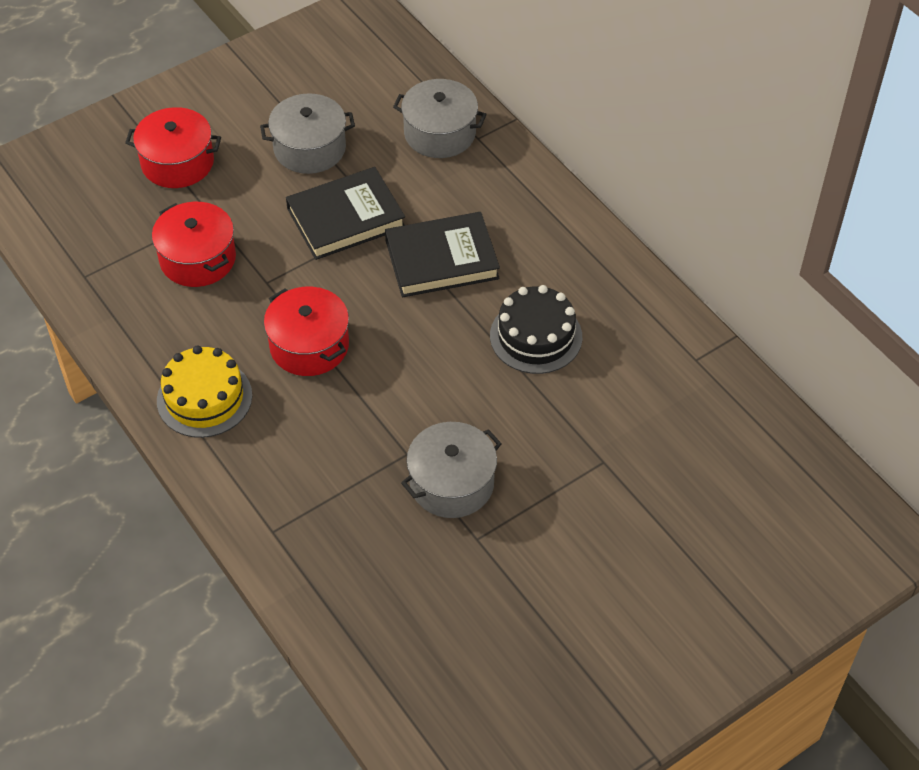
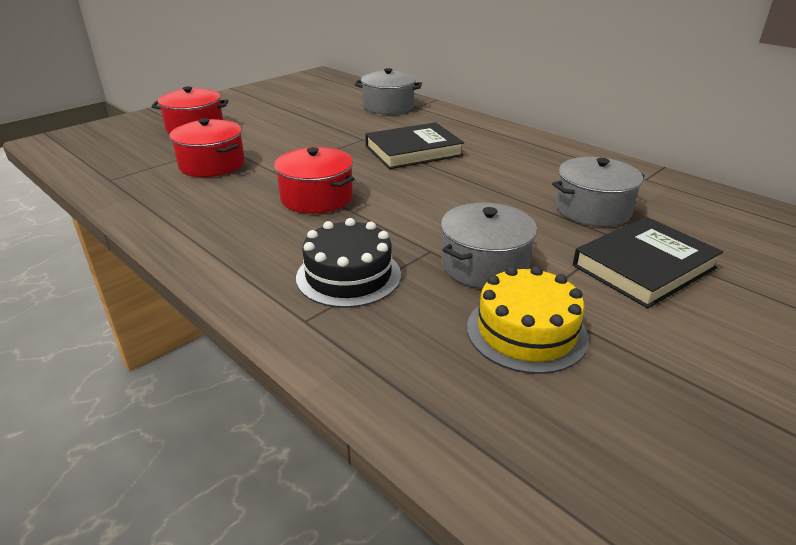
camera: 10 degrees left, 20 degrees down
yellow cake [157,345,252,438] -> yellow cake moved to [467,266,589,374]
grey pot [260,93,355,174] -> grey pot moved to [552,157,645,227]
black book [286,167,405,260] -> black book moved to [573,217,723,308]
black cake [490,285,582,374] -> black cake moved to [296,218,401,308]

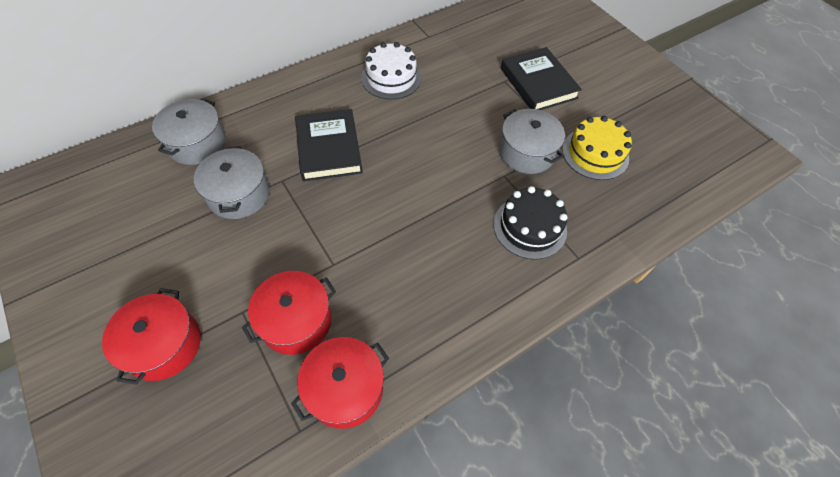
camera: 80 degrees left, 25 degrees up
red pot [274,147,354,214] -> red pot moved to [291,337,389,429]
grey pot [552,157,645,227] -> grey pot moved to [194,146,269,219]
none -> white cake [361,42,422,99]

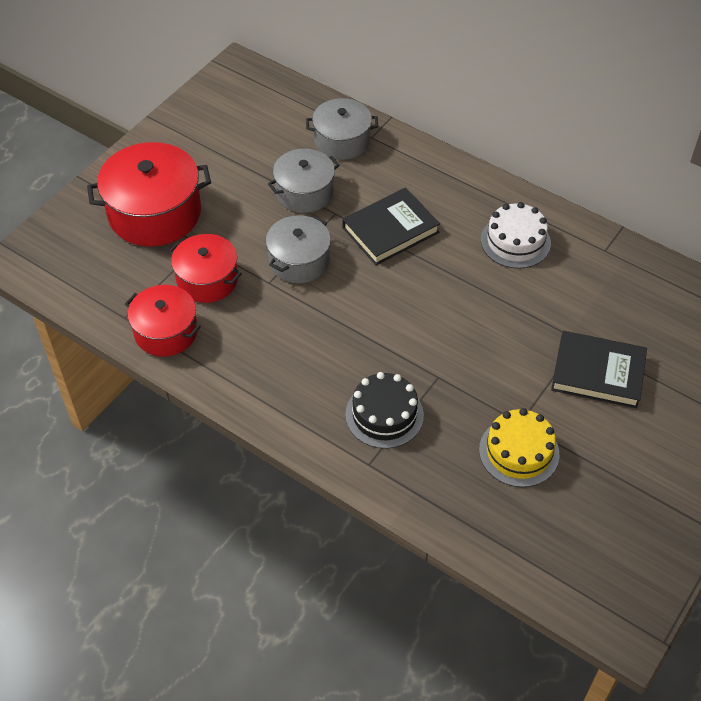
camera: 70 degrees right, 5 degrees down
red pot [102,288,201,385] -> red pot [87,142,211,247], size x1.59
grey pot [499,109,565,174] -> grey pot moved to [266,215,331,283]
black book [501,47,582,110] -> black book turned 60 degrees clockwise [551,331,647,408]

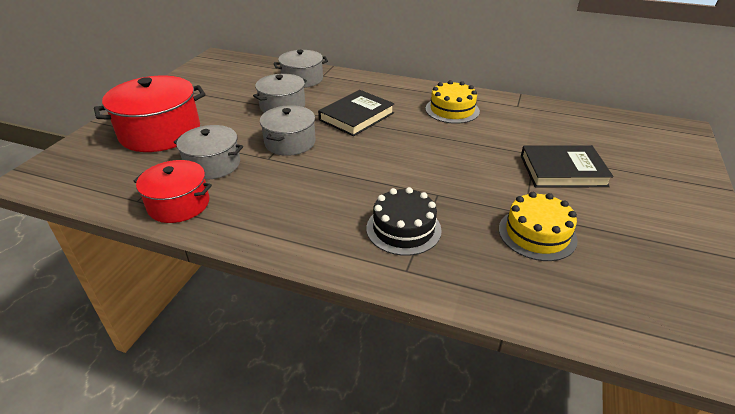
camera: 15 degrees left, 15 degrees down
red pot [168,234,242,303] -> grey pot [173,125,243,180]
white cake [481,202,551,269] -> yellow cake [425,80,480,124]

